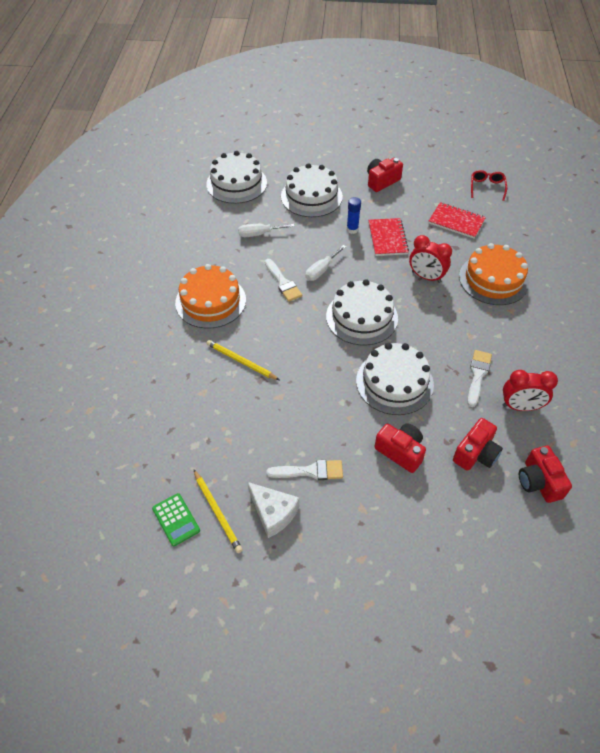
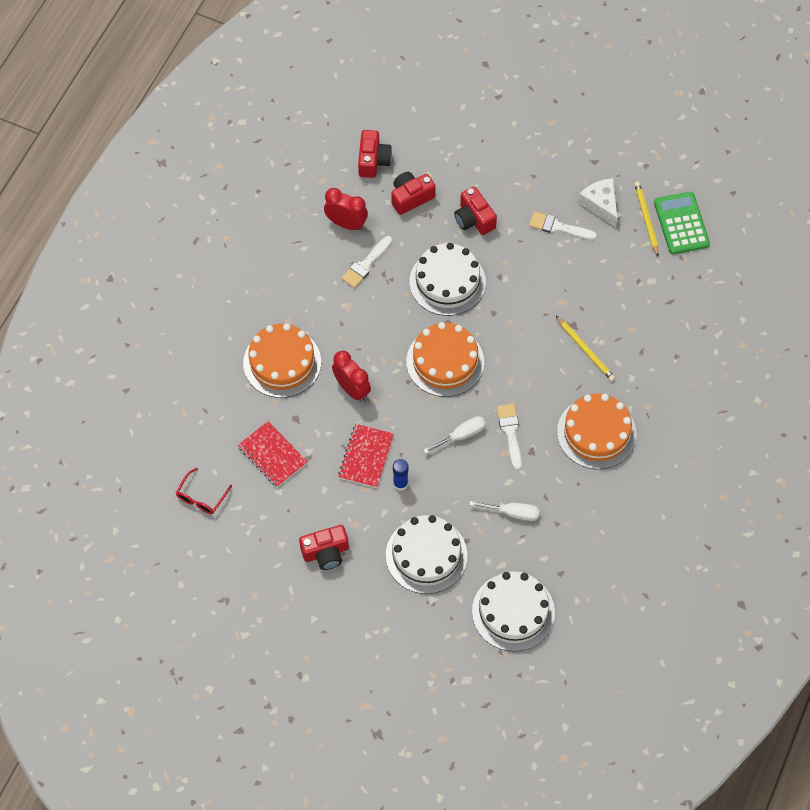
camera: 160 degrees left, 10 degrees up
green calculator [152,493,200,546] -> green calculator [654,192,710,254], size x1.57
white cake [326,279,398,345] -> orange cake [406,322,484,397]

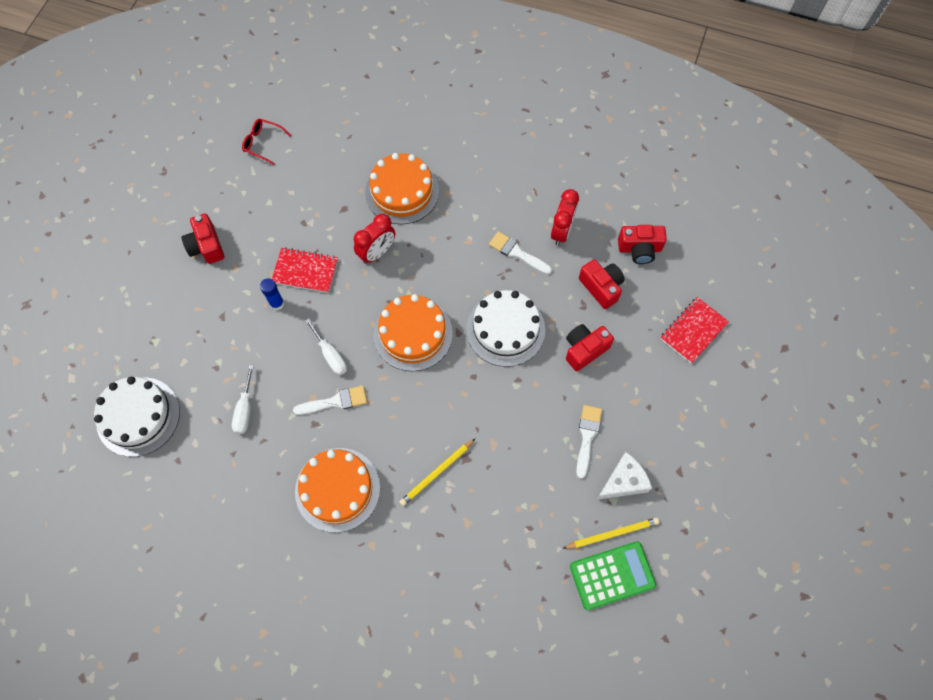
camera: 85 degrees right, 5 degrees up
red notebook [238,421,307,487] -> red notebook moved to [660,297,729,364]
white cake [386,515,467,594] -> none

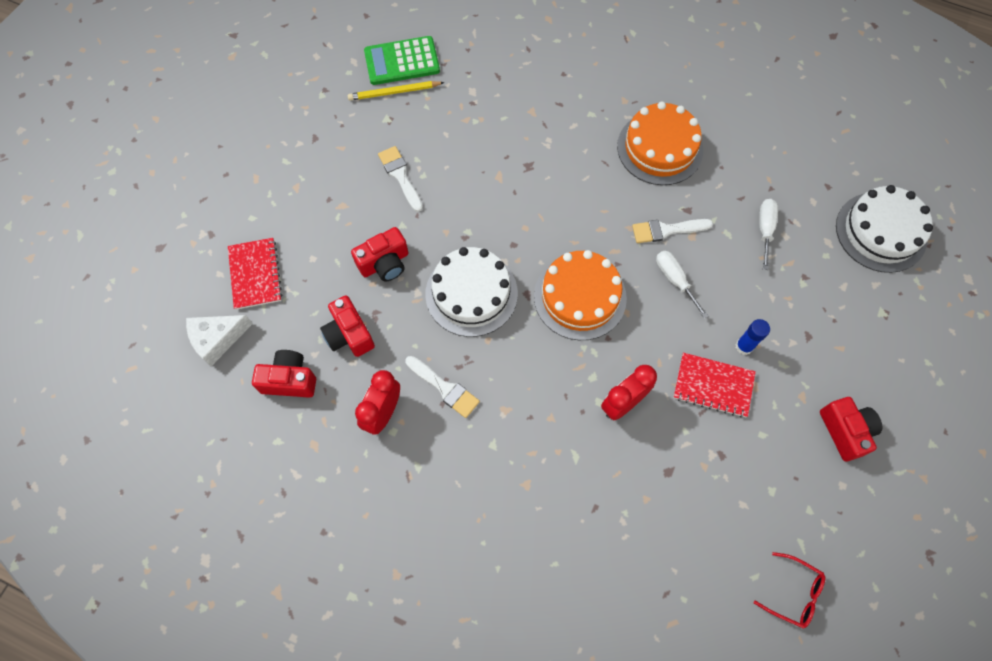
camera: 175 degrees left, 0 degrees up
orange cake [365,153,439,224] -> none
yellow pencil [399,439,475,506] -> none
white brush [576,405,602,479] -> white brush turned 135 degrees clockwise [378,146,423,212]
white cheese [597,452,652,500] -> white cheese moved to [186,315,253,366]
red notebook [660,297,729,364] -> red notebook turned 60 degrees counterclockwise [228,238,283,310]

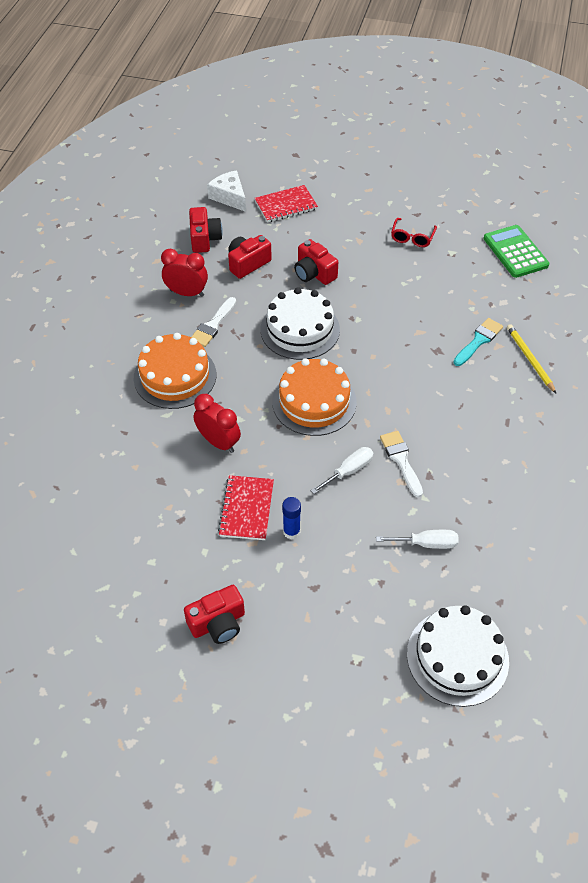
camera: 80 degrees right, 15 degrees down
yellow pencil [348,81,445,101] -> yellow pencil moved to [507,324,556,393]
white brush [378,146,423,212] -> none
orange cake [617,102,703,185] -> orange cake moved to [134,333,216,409]
red glasses [754,552,825,629] -> red glasses moved to [391,218,437,247]
none -> turquoise brush [453,318,503,366]

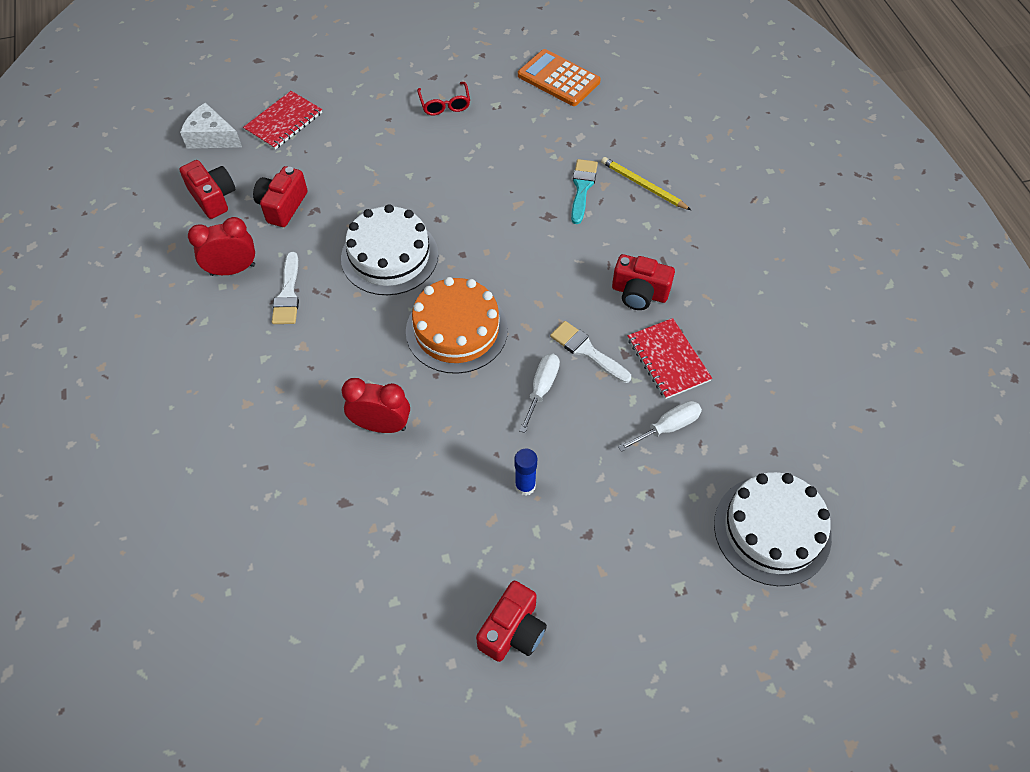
camera: 30 degrees left, 5 degrees up
orange cake [134,333,216,409] -> none
red notebook [218,475,274,540] -> red notebook moved to [628,318,712,399]
red camera [294,239,338,285] -> red camera moved to [612,254,675,310]
green calculator [484,225,549,278] -> orange calculator [518,49,601,106]

